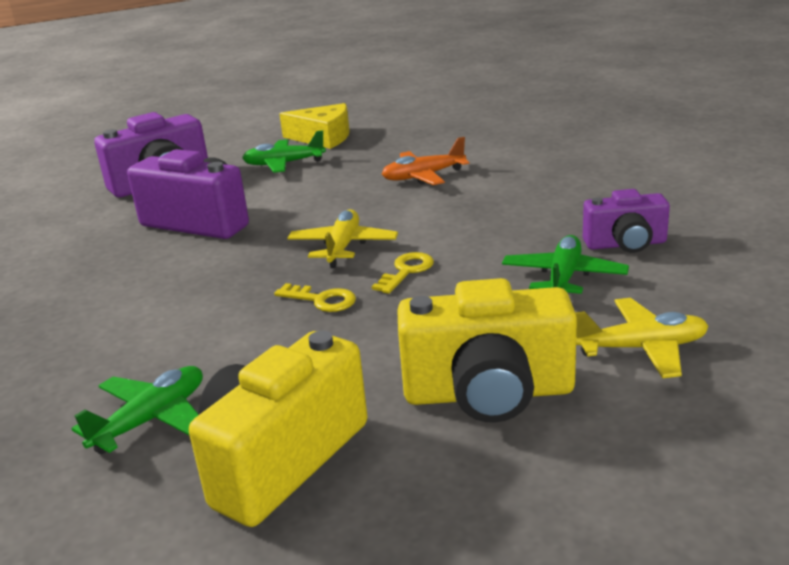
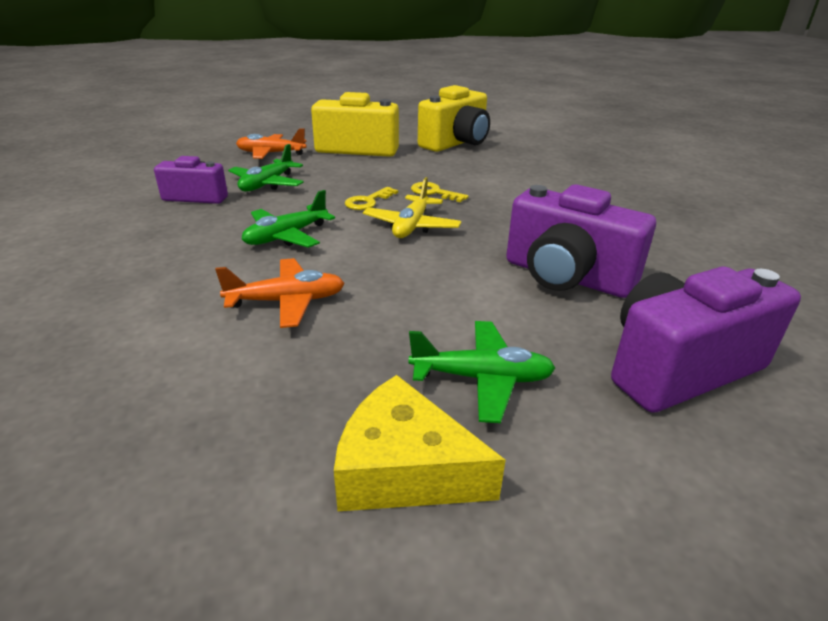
camera: 175 degrees left, 5 degrees up
green plane [72,366,203,454] -> green plane moved to [242,190,335,248]
yellow plane [575,298,708,378] -> orange plane [236,128,307,159]

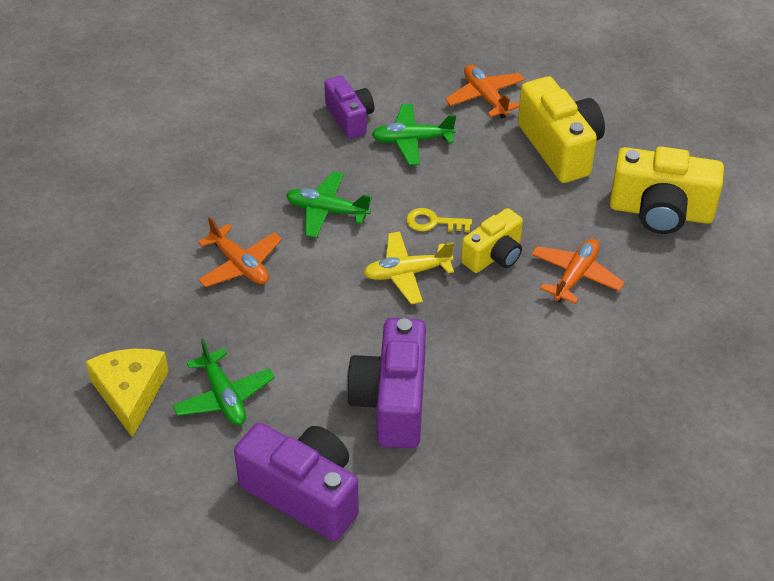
camera: 60 degrees right, 15 degrees up
yellow key [411,182,468,202] -> yellow camera [461,208,523,273]
none -> orange plane [531,239,625,304]

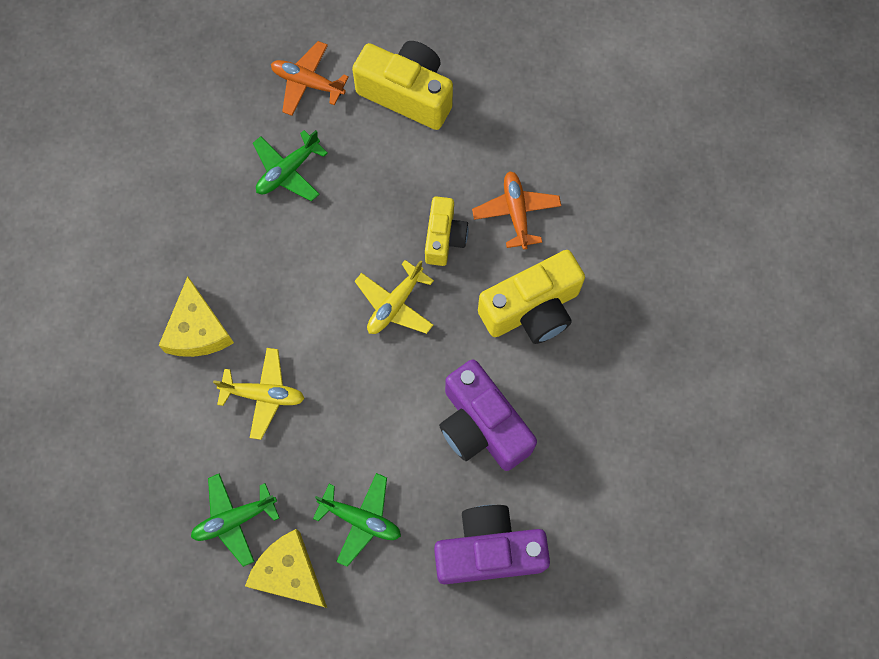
camera: 40 degrees left, 25 degrees up
orange plane [198,216,282,287] -> yellow plane [213,348,305,440]
green plane [286,171,372,238] -> green plane moved to [191,474,279,567]
purple camera [324,76,374,139] -> none
yellow key [406,208,472,232] -> none
yellow camera [610,146,724,234] -> yellow camera moved to [478,250,585,344]
none -> yellow cheese [159,276,234,357]

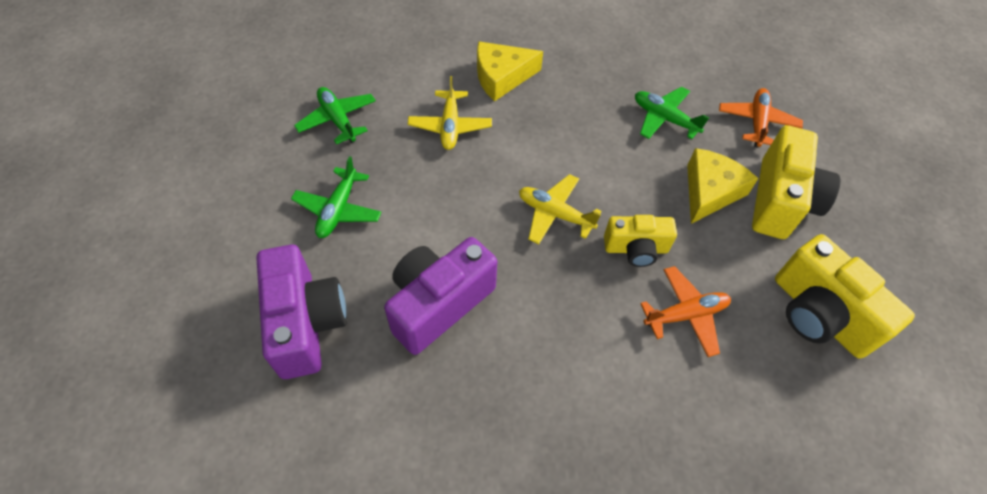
camera: 80 degrees right, 15 degrees down
yellow cheese [245,529,327,608] -> yellow cheese moved to [687,148,758,224]
yellow camera [478,250,585,344] -> yellow camera moved to [775,234,915,359]

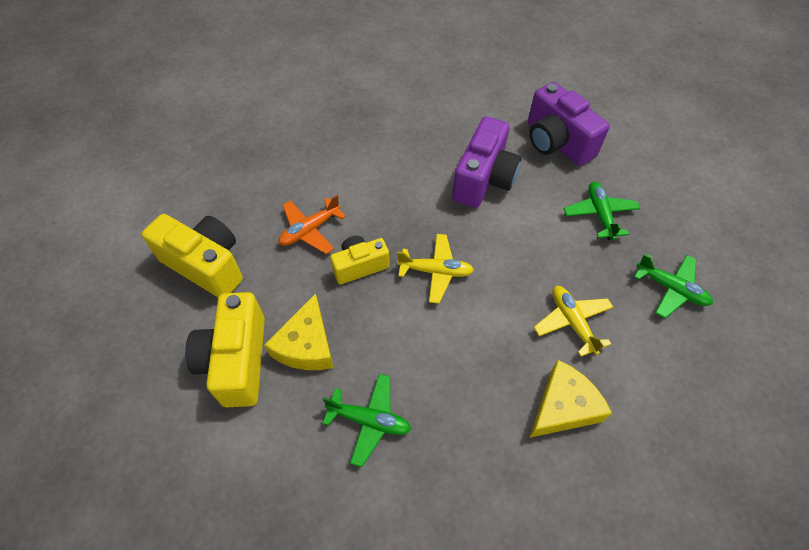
camera: 160 degrees right, 0 degrees up
orange plane [719,88,803,148] -> none

